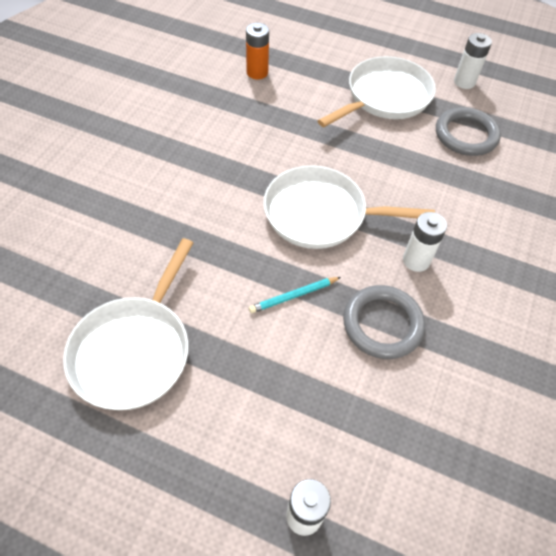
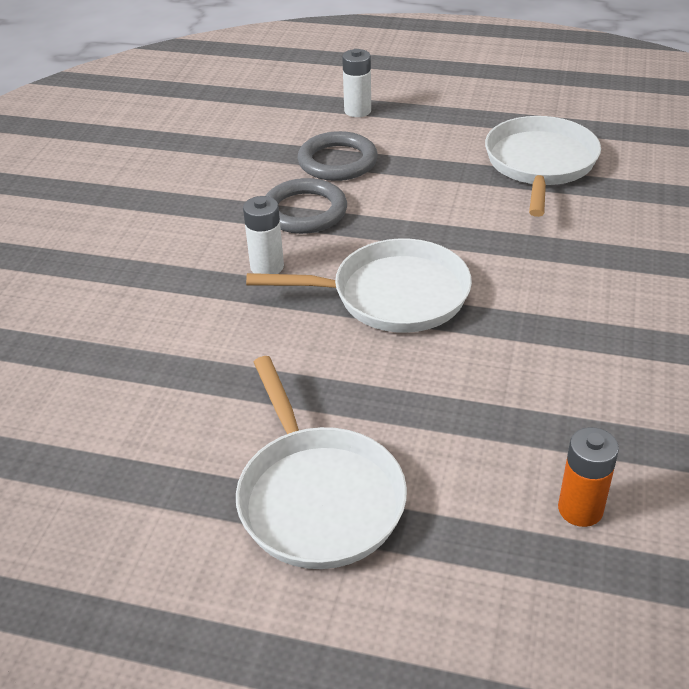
camera: 175 degrees right, 15 degrees down
turquoise pencil [249,277,341,313] -> none
white pan [318,56,436,127] -> white pan turned 60 degrees counterclockwise [236,356,407,569]
grey ring [436,107,501,156] -> grey ring moved to [298,131,378,181]
white battery [454,33,492,89] -> none

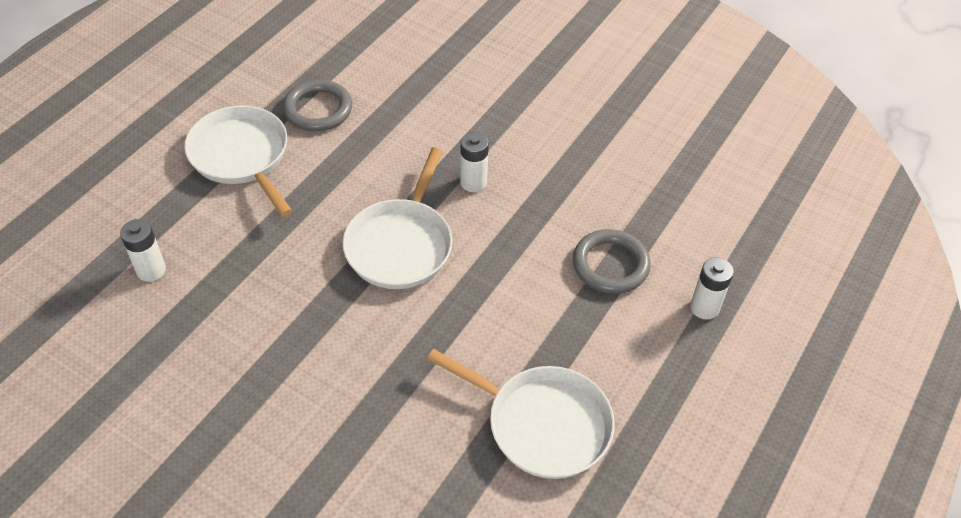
camera: 105 degrees right, 10 degrees up
white pan [236,356,407,569] -> white pan turned 60 degrees clockwise [184,105,292,217]
grey ring [265,178,347,234] -> grey ring moved to [283,80,352,131]
orange battery [558,427,619,527] -> white battery [120,219,166,282]

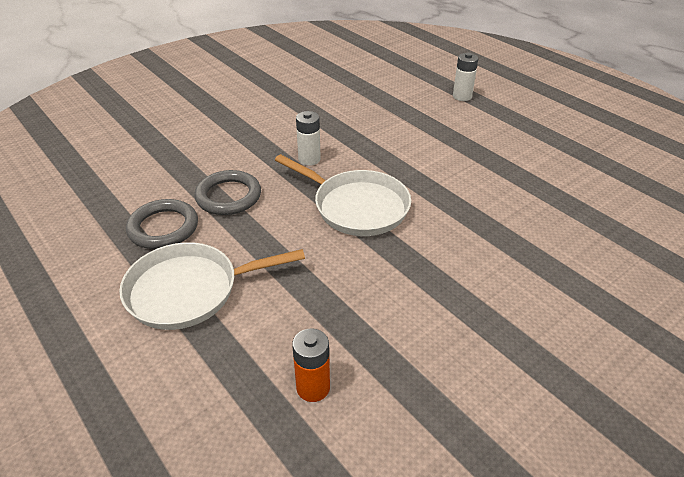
camera: 70 degrees left, 10 degrees down
white battery [120,219,166,282] -> orange battery [292,328,330,402]
white pan [427,349,615,479] -> none
grey ring [573,229,651,294] -> grey ring moved to [194,170,261,215]

